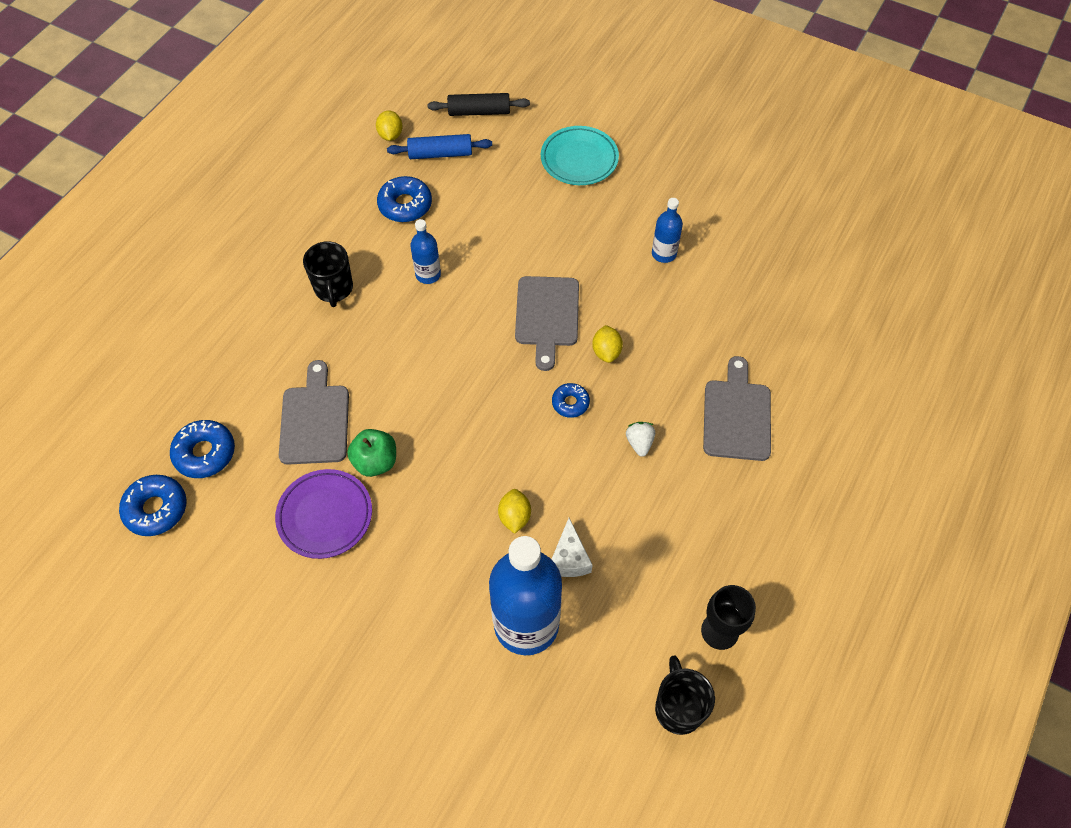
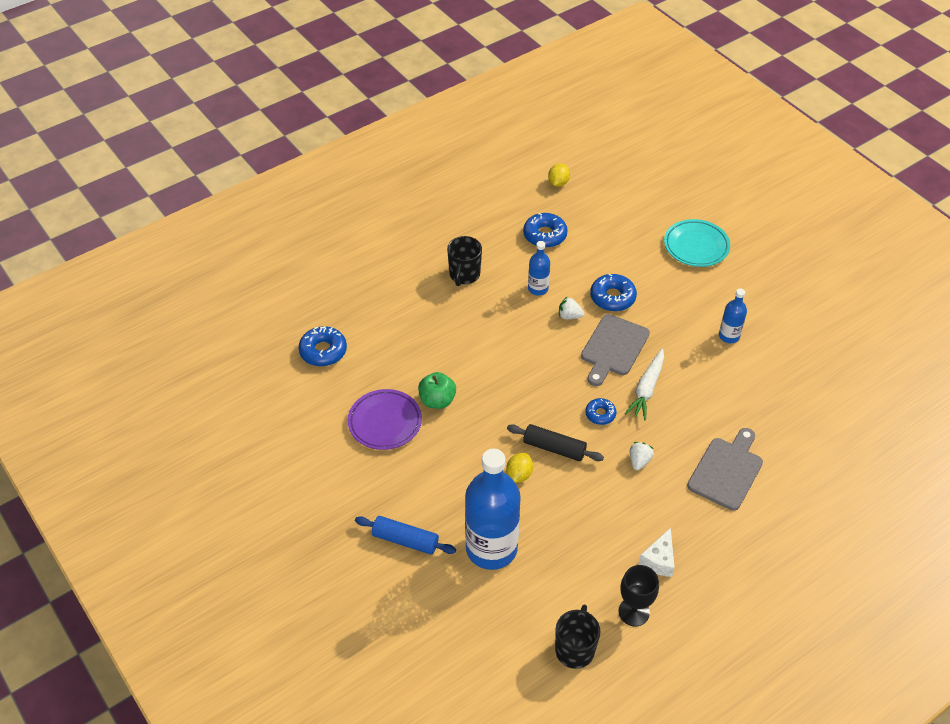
camera: 25 degrees right, 10 degrees down
blue donut [119,475,187,536] -> blue donut moved to [590,273,637,312]
grey cutting board [279,360,349,465] -> none
blue rolling pin [387,134,492,159] -> blue rolling pin moved to [355,516,456,555]
black rolling pin [427,93,530,116] -> black rolling pin moved to [507,424,604,461]
white cheese [551,518,593,577] -> white cheese moved to [639,528,675,577]
yellow lemon [592,325,623,363] -> white carrot [625,348,664,421]
none -> white strawberry [559,297,584,319]

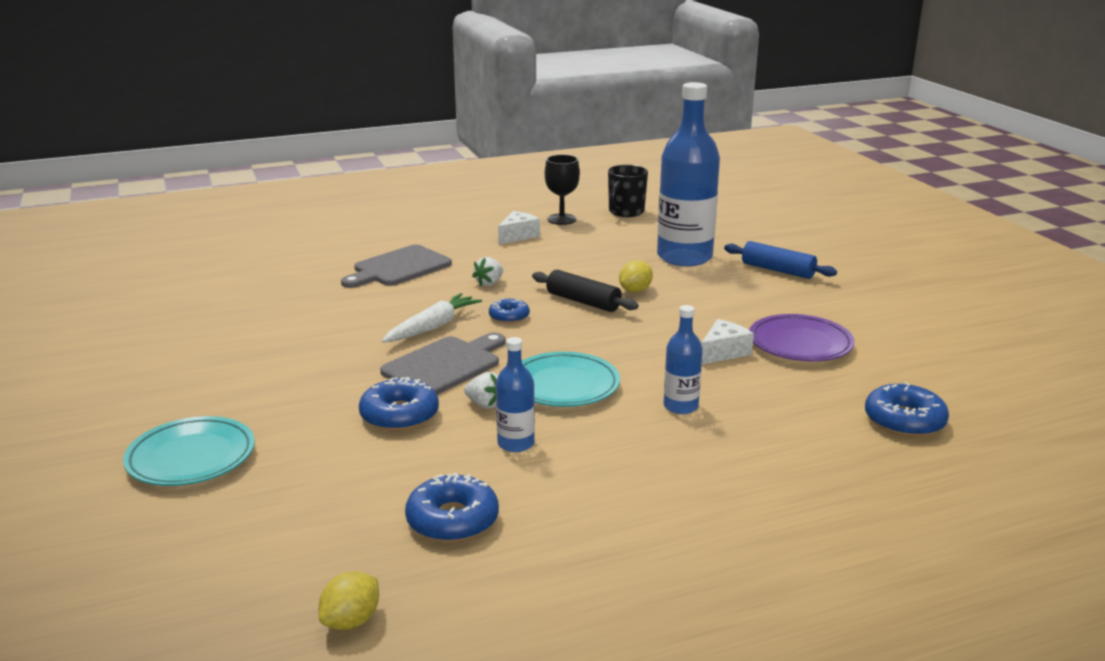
camera: 165 degrees left, 25 degrees down
green apple [418,372,456,409] -> white cheese [701,319,754,364]
black mug [447,236,482,286] -> none
blue bottle [719,289,747,343] -> blue bottle moved to [663,305,703,414]
none -> turquoise plate [522,352,620,407]

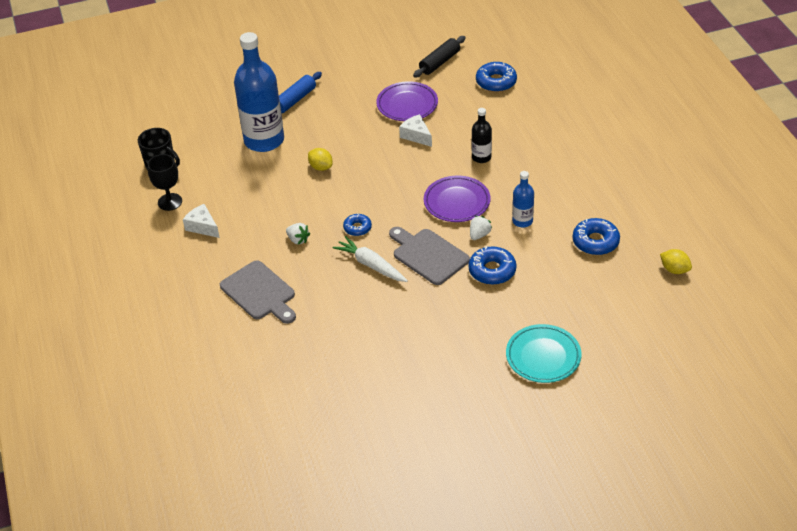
camera: 85 degrees left, 20 degrees up
turquoise plate [522,352,620,407] -> purple plate [424,176,490,222]
black rolling pin [532,270,639,312] -> black rolling pin moved to [413,36,466,78]
blue bottle [663,305,703,414] -> black bottle [472,108,492,163]

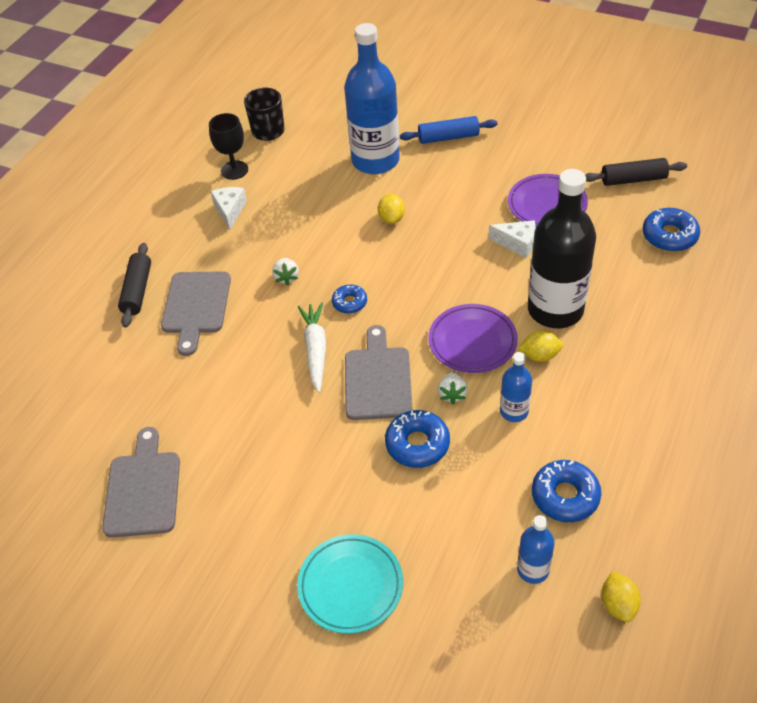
camera: 45 degrees right, 5 degrees up
white cheese [399,114,432,147] -> white cheese turned 105 degrees clockwise [489,220,536,258]
white strawberry [470,216,492,240] -> white strawberry turned 105 degrees clockwise [438,372,468,404]
black bottle [472,108,492,163] -> black bottle [528,169,596,328], size x2.12
none -> grey cutting board [102,427,180,538]
none -> black rolling pin [118,243,151,328]
none -> blue bottle [517,515,555,584]
none -> yellow lemon [518,331,563,362]

